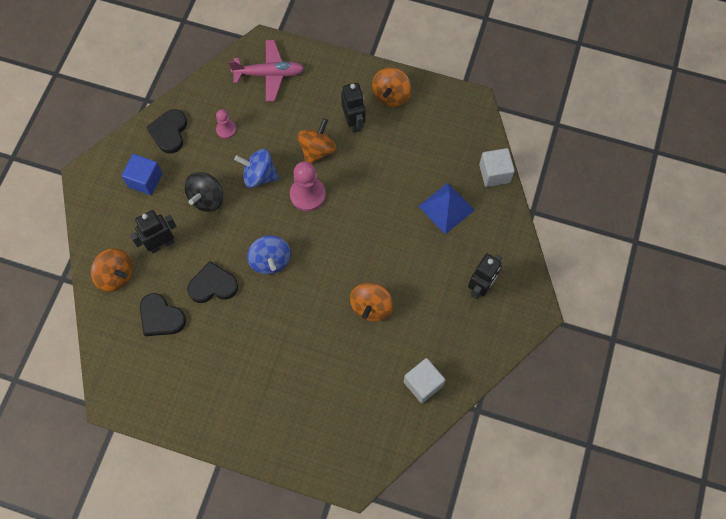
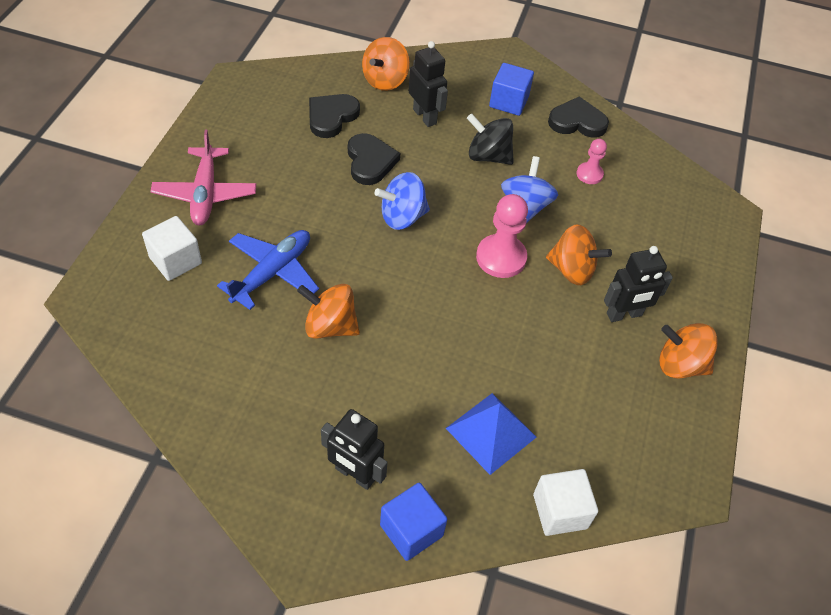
camera: 85 degrees right, 15 degrees down
pink plane [228,40,305,102] -> pink plane moved to [150,130,256,226]
white cube [404,358,446,403] -> white cube moved to [142,216,202,281]
none -> blue plane [217,230,319,310]
none -> blue cube [380,483,447,561]

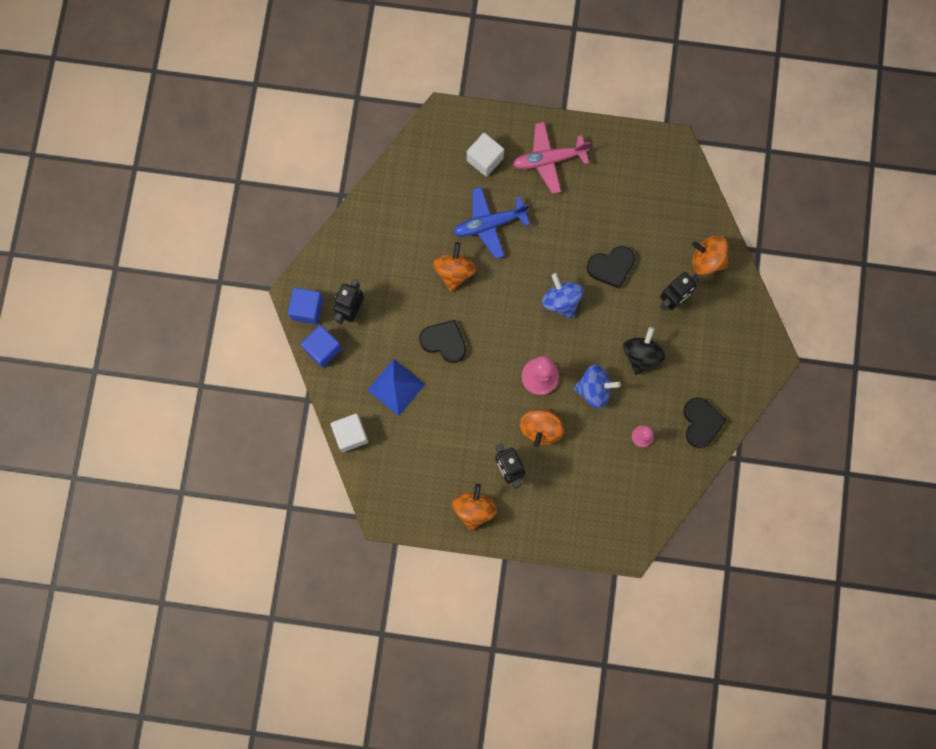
camera: 85 degrees right, 25 degrees up
blue plane [217,230,319,310] -> blue plane turned 135 degrees clockwise [453,187,530,259]
black heart [309,94,360,138] -> black heart moved to [419,320,466,363]
blue cube [489,63,534,116] -> blue cube moved to [288,288,323,324]

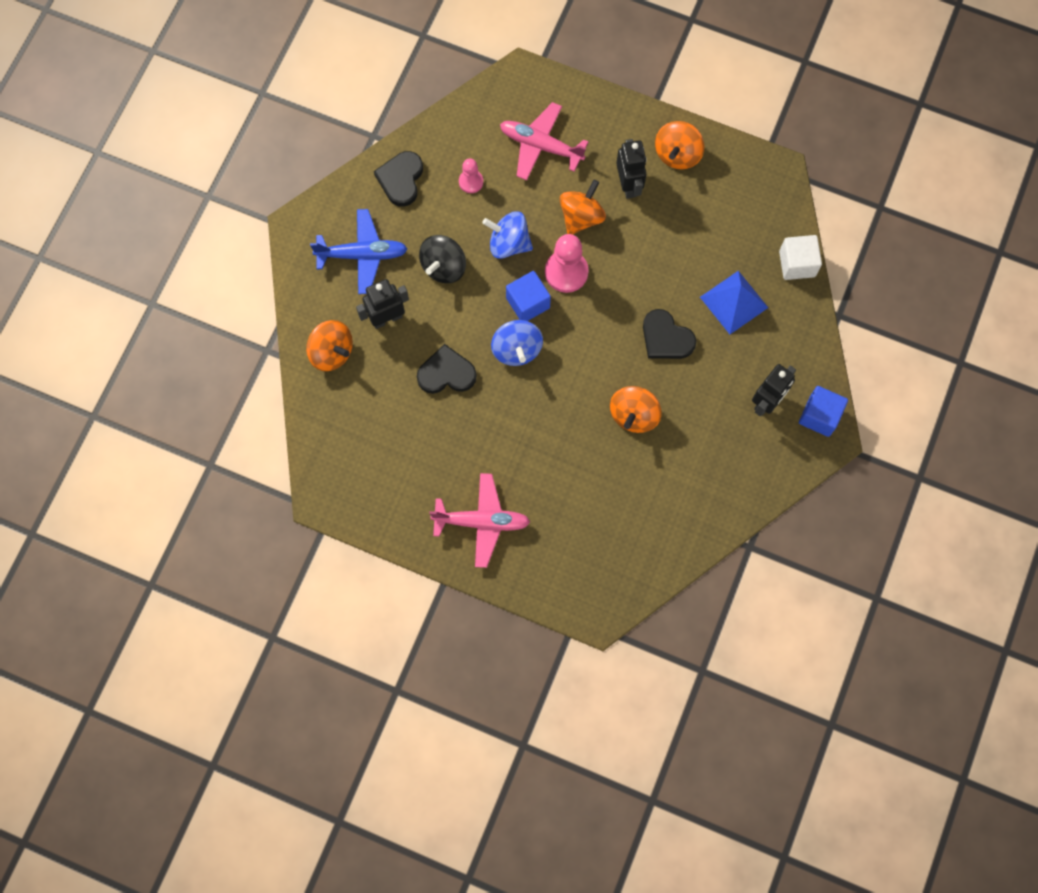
camera: 165 degrees left, 5 degrees down
blue cube [301,325,342,368] -> blue cube moved to [506,271,551,321]
blue plane [453,187,530,259] -> blue plane moved to [310,209,407,294]
white cube [467,133,504,177] -> none
none -> pink plane [500,102,588,180]

